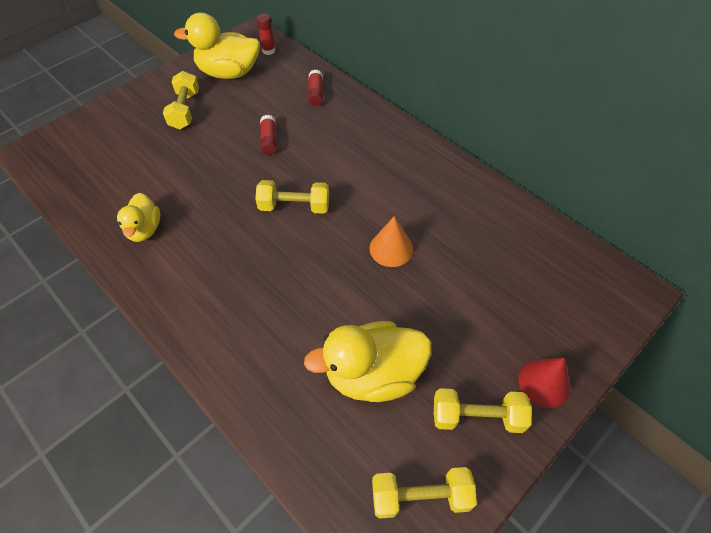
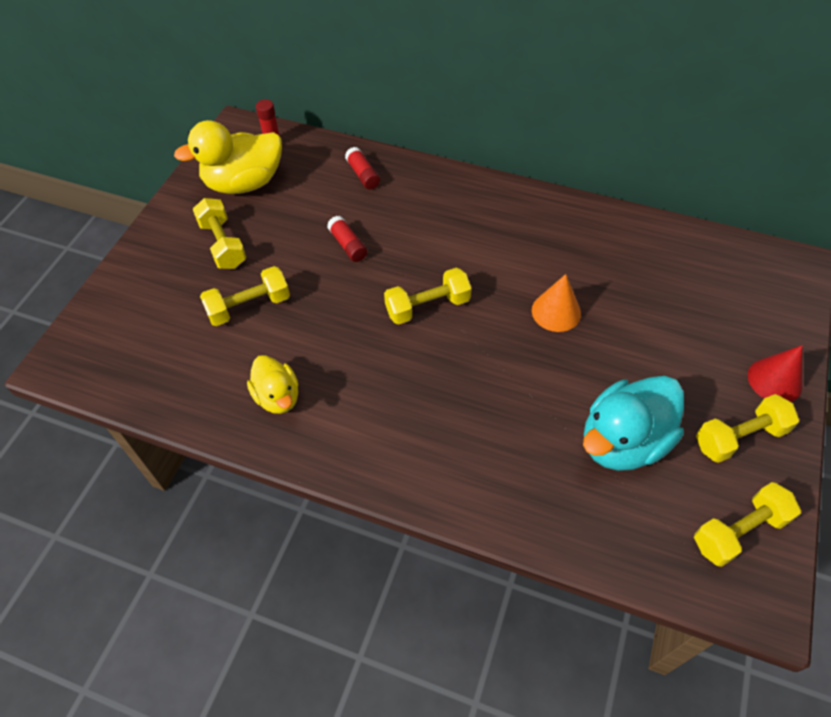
camera: 25 degrees left, 0 degrees up
yellow duck [304,321,431,402] -> turquoise duck [583,376,684,471]
none -> yellow dumbbell [200,266,290,326]

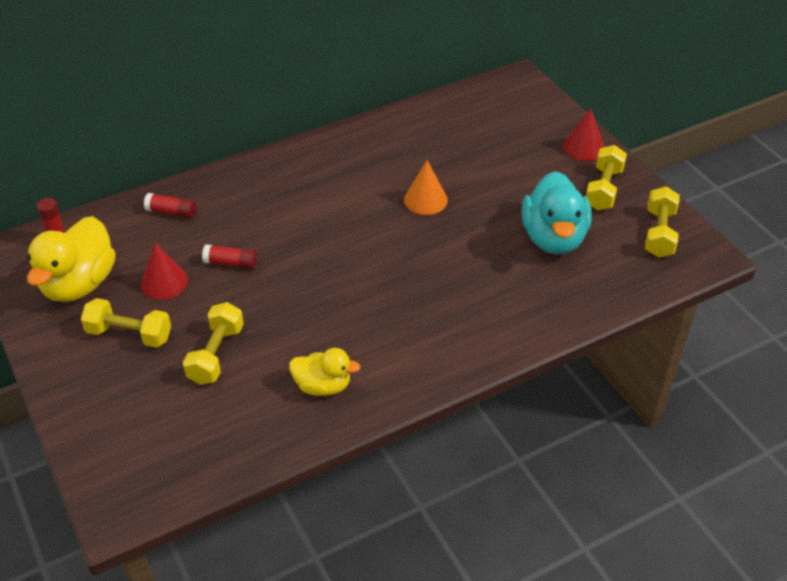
camera: 50 degrees left, 10 degrees down
yellow dumbbell [384,268,471,325] -> none
none -> red cone [141,242,188,300]

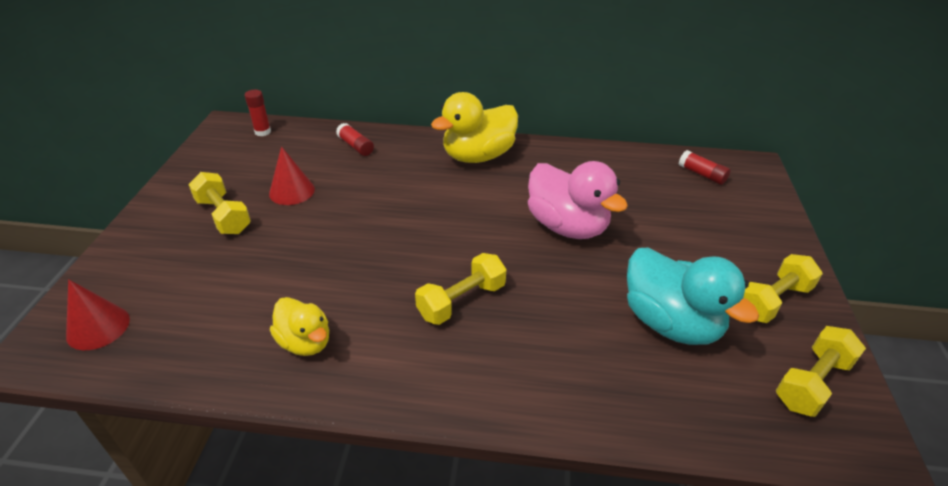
camera: 35 degrees right, 5 degrees down
yellow duck [27,216,116,302] -> yellow duck moved to [431,92,518,163]
yellow dumbbell [183,302,244,385] -> yellow dumbbell moved to [415,253,507,325]
red glue stick [202,244,257,269] -> red glue stick moved to [679,150,731,185]
orange cone [404,160,448,215] -> pink duck [528,161,628,239]
turquoise duck [522,171,591,254] -> turquoise duck turned 75 degrees counterclockwise [627,247,759,345]
red cone [563,108,604,161] -> red cone moved to [66,279,130,350]

